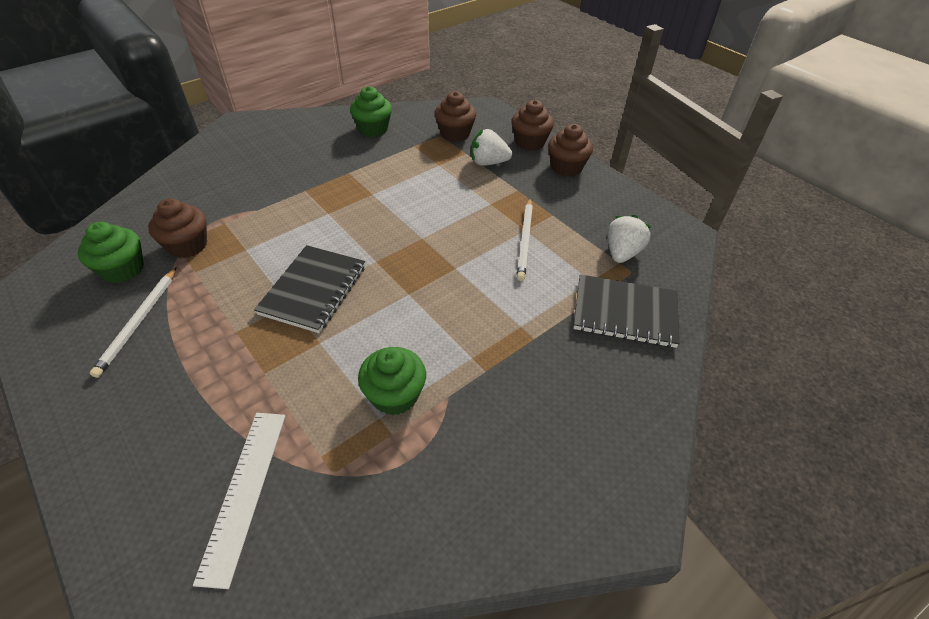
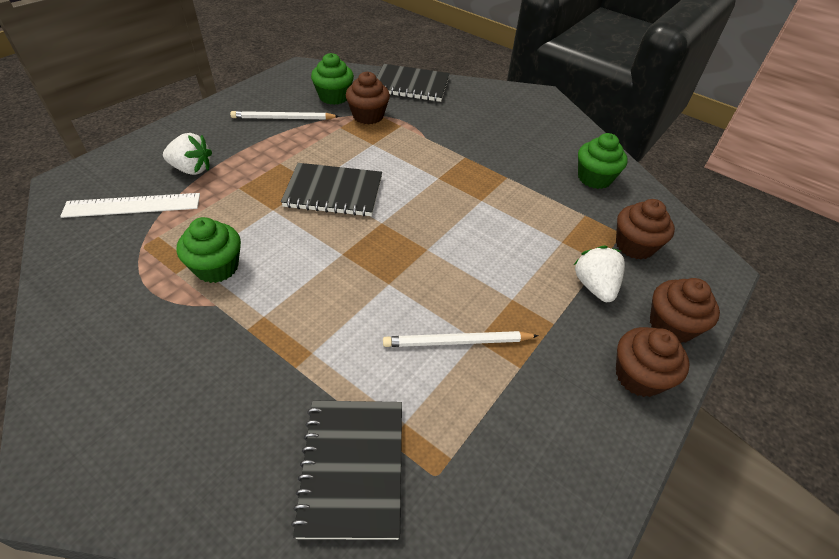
camera: 75 degrees right, 0 degrees up
white strawberry [607,215,651,263] -> white strawberry moved to [163,133,212,175]
none -> black notebook [377,64,450,102]

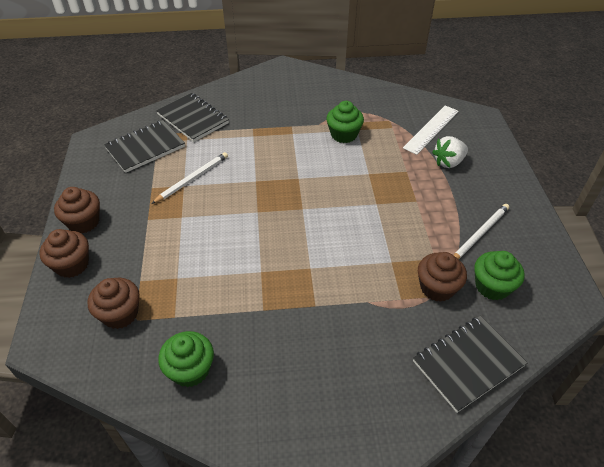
camera: 140 degrees right, 0 degrees up
black notebook [281,163,382,216] -> black notebook moved to [104,120,185,173]
white strawberry [573,245,625,302] -> none

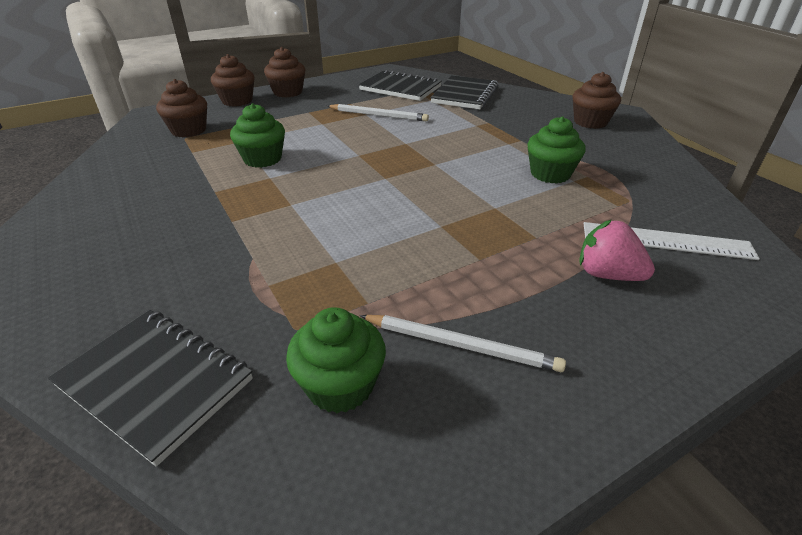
camera: 65 degrees right, 10 degrees down
green cupcake [158,331,214,387] -> green cupcake moved to [230,103,285,168]
brown cupcake [418,252,467,302] -> brown cupcake moved to [573,72,621,129]
white strawberry [432,136,468,168] -> pink strawberry [579,220,655,281]

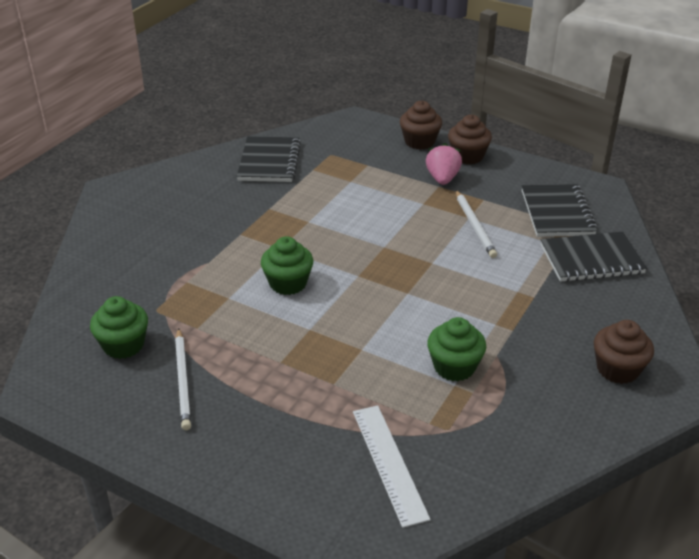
camera: 60 degrees right, 0 degrees up
black notebook [48,310,253,467] -> black notebook moved to [237,136,301,182]
brown cupcake [156,79,207,137] -> none
green cupcake [230,103,285,168] -> green cupcake moved to [261,236,313,295]
pink strawberry [579,220,655,281] -> pink strawberry moved to [426,143,462,185]

